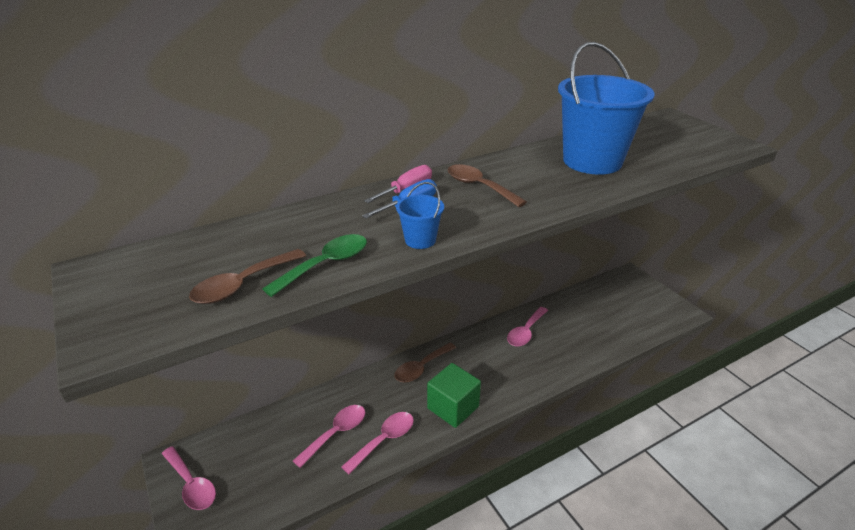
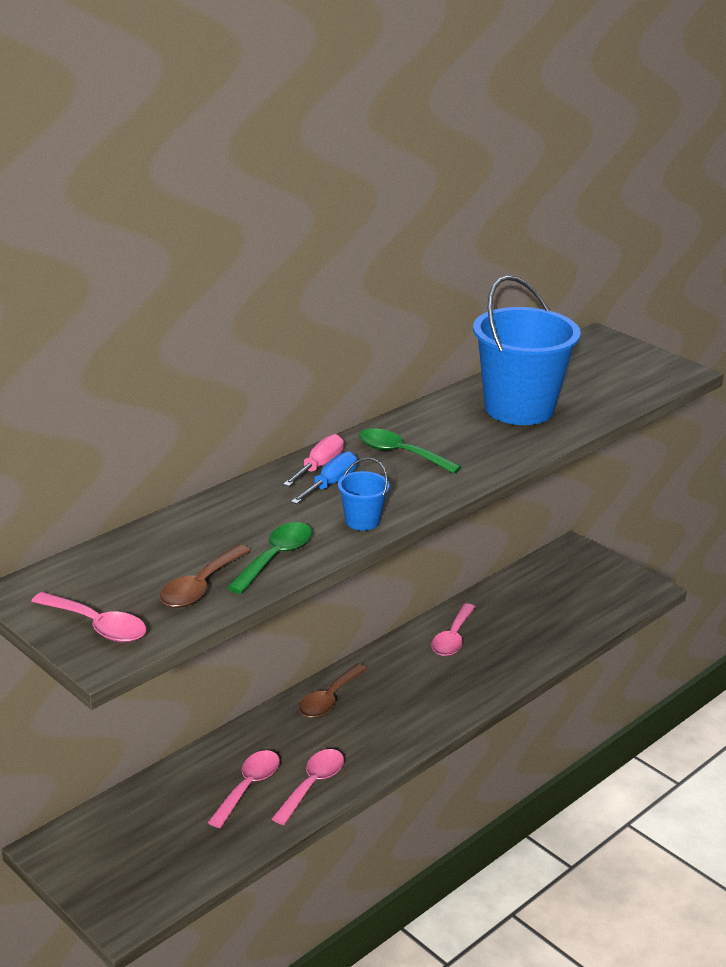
camera: 15 degrees left, 5 degrees down
pink spoon [162,446,216,510] -> pink spoon moved to [31,592,146,642]
green cube [427,363,481,428] -> none
brown spoon [448,164,527,207] -> green spoon [359,428,462,474]

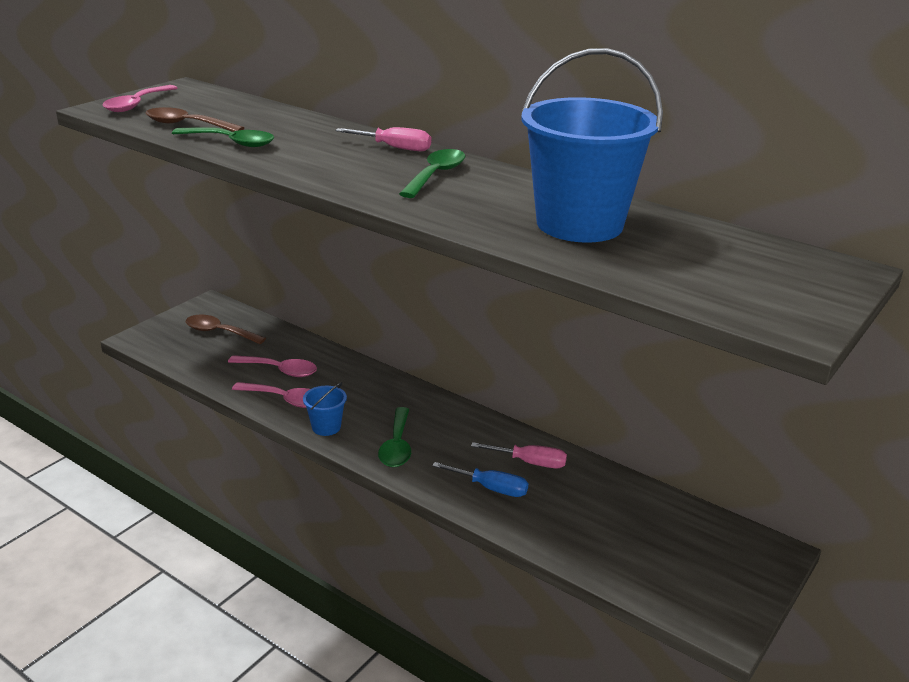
camera: 80 degrees right, 0 degrees up
blue screwdriver [291,451,357,504] -> blue screwdriver moved to [432,462,528,497]
brown spoon [299,663,368,718] -> brown spoon moved to [186,315,266,344]
blue bucket [338,458,390,531] -> blue bucket moved to [303,382,347,436]
pink spoon [431,603,476,656] -> pink screwdriver [471,442,567,468]
none -> green spoon [378,407,411,467]

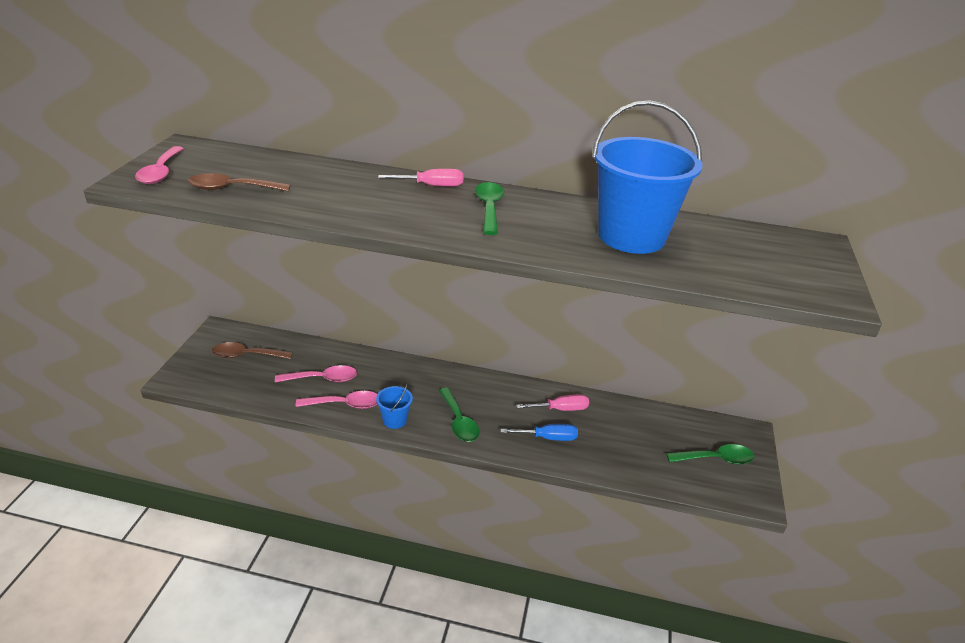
camera: 25 degrees left, 5 degrees up
green spoon [172,127,274,147] -> green spoon moved to [666,444,754,464]

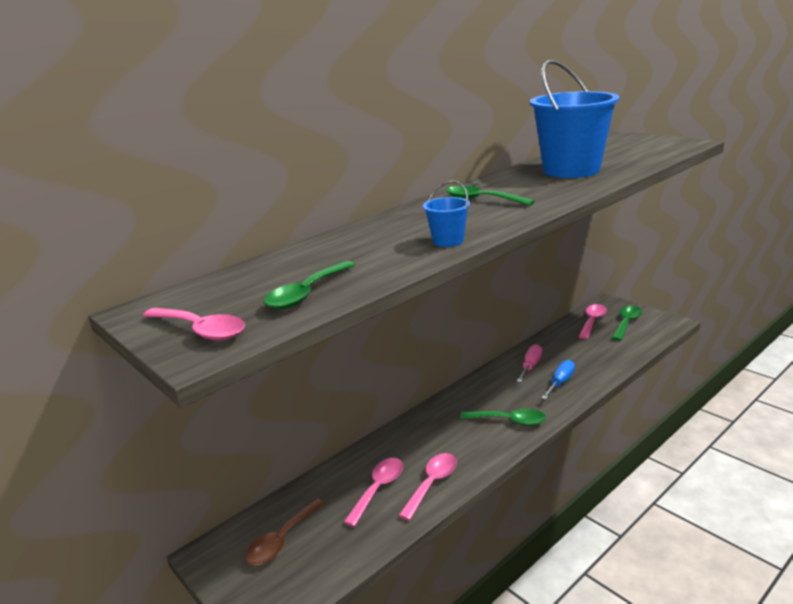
camera: 50 degrees left, 10 degrees down
brown spoon [188,173,291,191] -> green spoon [264,261,355,309]
blue bucket [376,383,413,429] -> blue bucket moved to [423,181,470,247]
pink screwdriver [378,169,463,187] -> none
none -> pink spoon [579,304,607,339]

